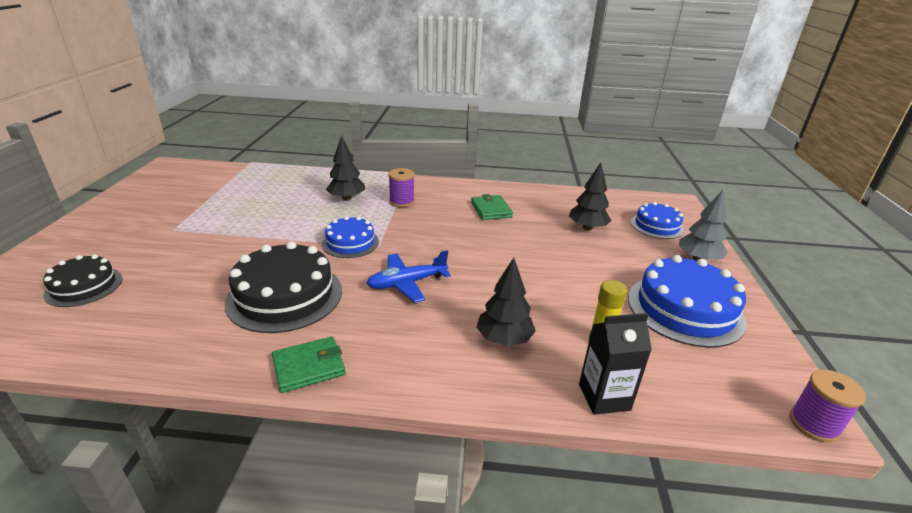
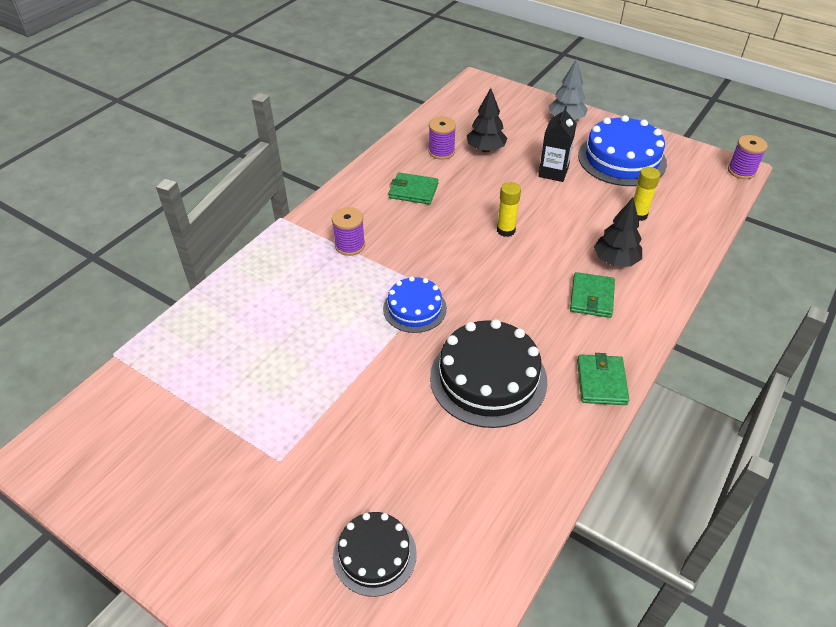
camera: 60 degrees left, 15 degrees up
black tree [326,135,365,201] -> none
blue plane [366,250,451,303] -> none
black carton [579,313,652,415] -> black carton moved to [538,106,577,182]
blue cake [631,202,684,239] -> none
none -> purple spool [429,117,456,160]
none -> yellow glue stick [497,182,521,237]
none -> green wallet [570,272,615,318]

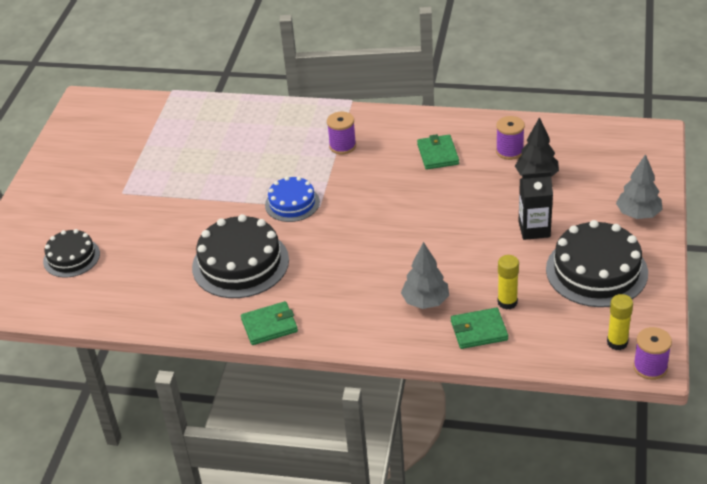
camera: 70 degrees right, 5 degrees down
yellow glue stick [497,182,521,237] -> yellow glue stick moved to [607,294,633,350]
green wallet [570,272,615,318] -> green wallet moved to [451,308,508,349]
blue cake [578,115,667,186] -> black cake [546,220,648,307]
black tree [594,198,642,267] -> grey tree [401,242,449,309]

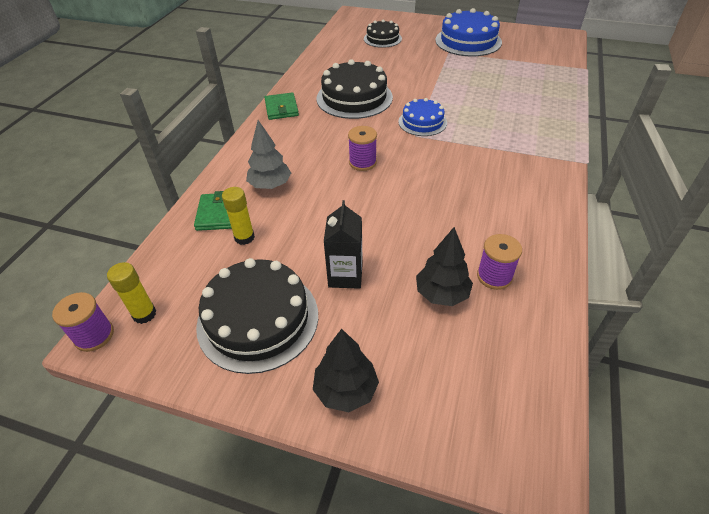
camera: 95 degrees right, 5 degrees up
purple spool [327,112,356,154] -> purple spool moved to [348,126,377,171]
green wallet [417,134,459,170] -> none
grey tree [616,154,663,219] -> black tree [313,329,379,412]
none -> blue cake [435,8,502,56]

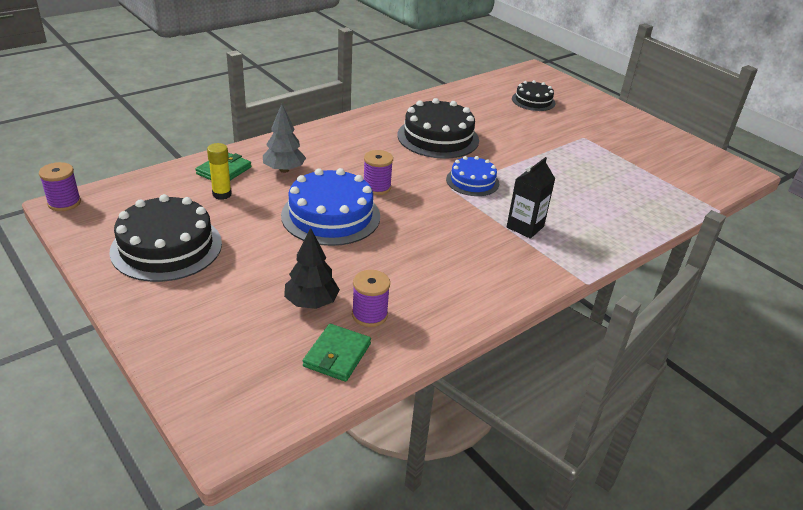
camera: 30 degrees right, 10 degrees down
yellow glue stick [107,262,156,324] -> none
green wallet [264,92,299,120] -> green wallet moved to [303,324,371,382]
black tree [313,329,379,412] -> none
black carton [324,200,362,289] -> black carton moved to [507,157,555,239]
blue cake [435,8,502,56] -> blue cake moved to [281,168,380,246]

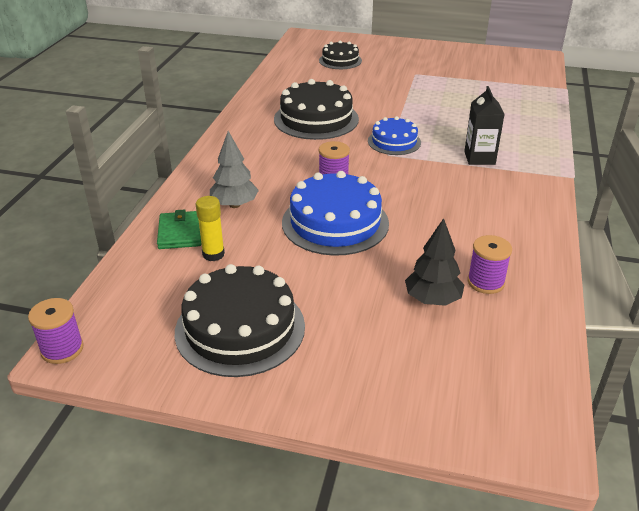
camera: 35 degrees left, 0 degrees up
green wallet [303,324,371,382] -> none

